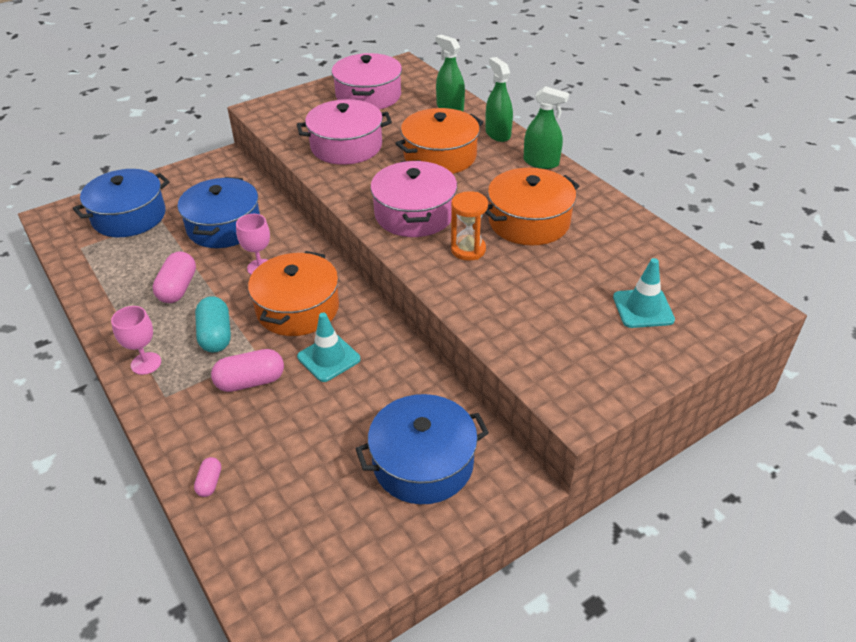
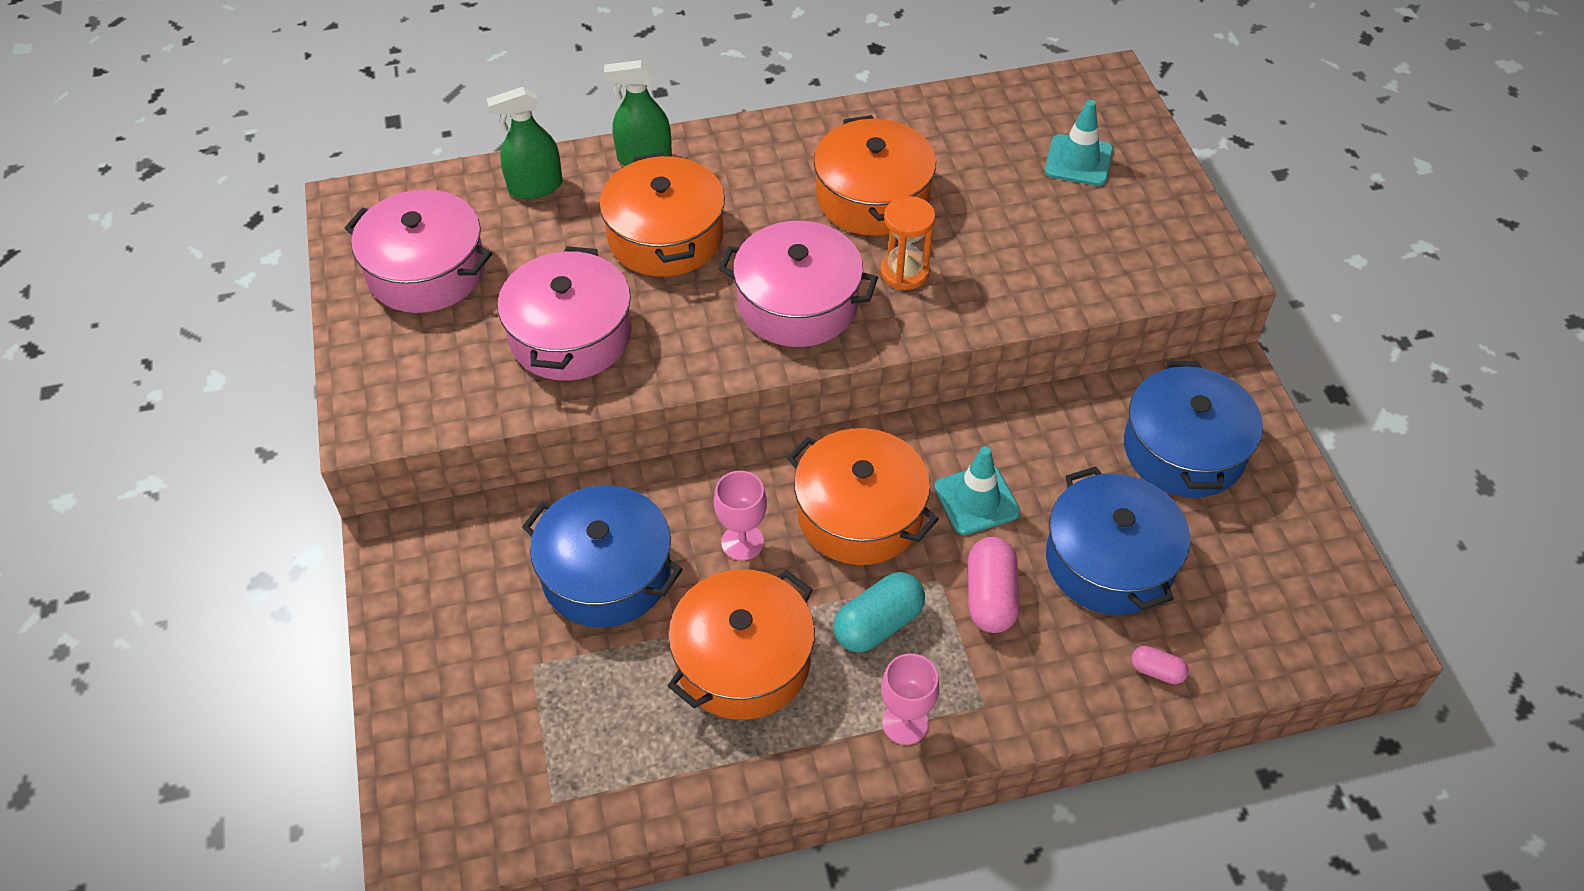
camera: 70 degrees left, 10 degrees up
blue pot [73,169,170,237] -> blue pot moved to [1046,467,1190,615]
pink capsule [152,251,196,303] -> orange pot [668,569,815,720]
turquoise capsule [195,296,231,353] -> turquoise capsule turned 45 degrees counterclockwise [833,572,925,653]
green spray bottle [523,86,569,169] -> none

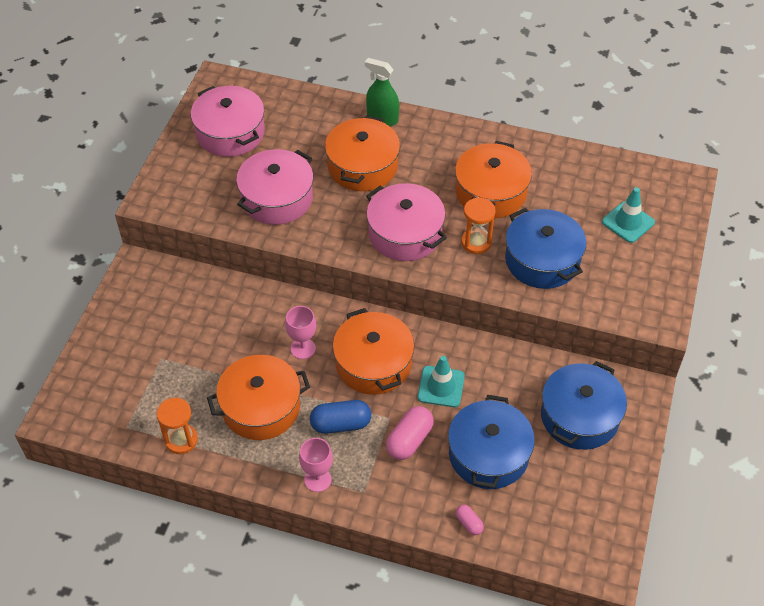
camera: 30 degrees right, 0 degrees up
green spray bottle [486,87,563,199] -> none
blue pot [522,485,683,627] -> blue pot moved to [505,208,586,289]
turquoise capsule [833,572,925,653] -> blue capsule [310,400,371,434]
none -> orange hourglass [157,397,198,454]

